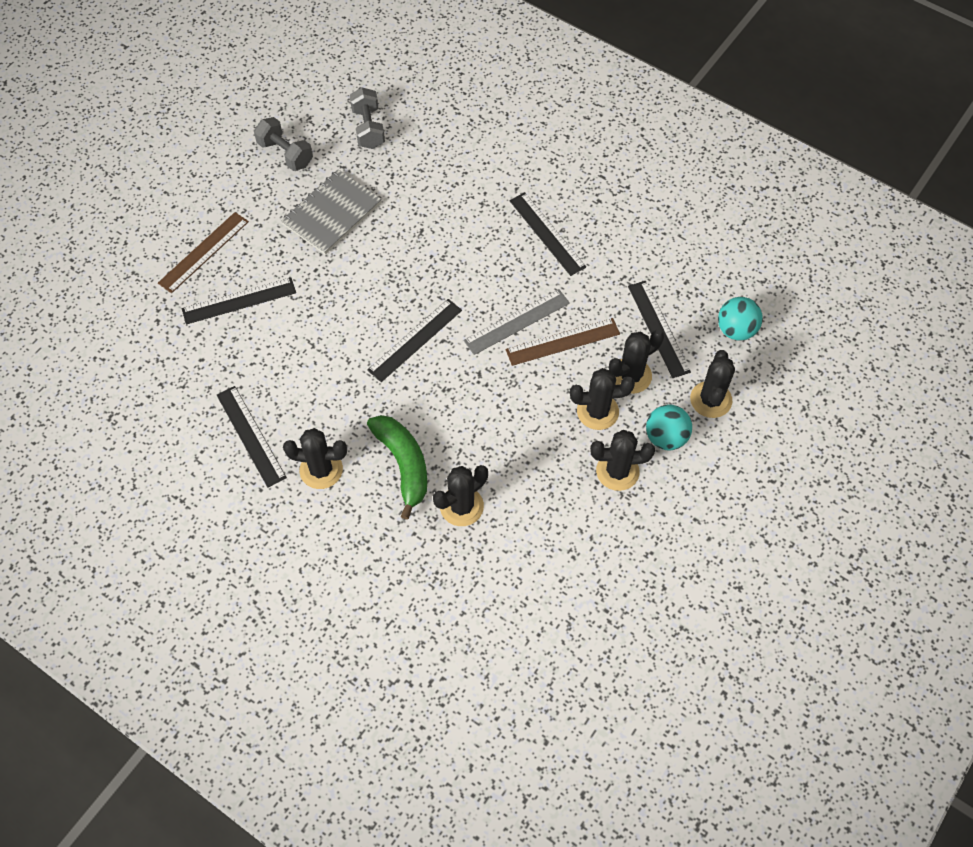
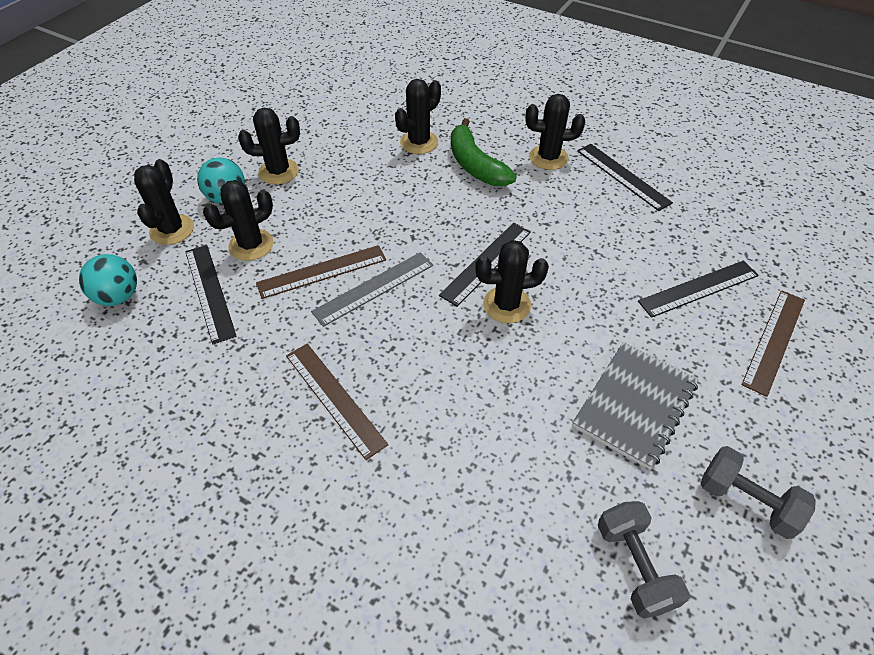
camera: 175 degrees right, 10 degrees down
black ruler [509,192,586,276] -> brown ruler [286,344,388,460]
black cactus [570,368,635,430] -> black cactus moved to [475,240,549,323]

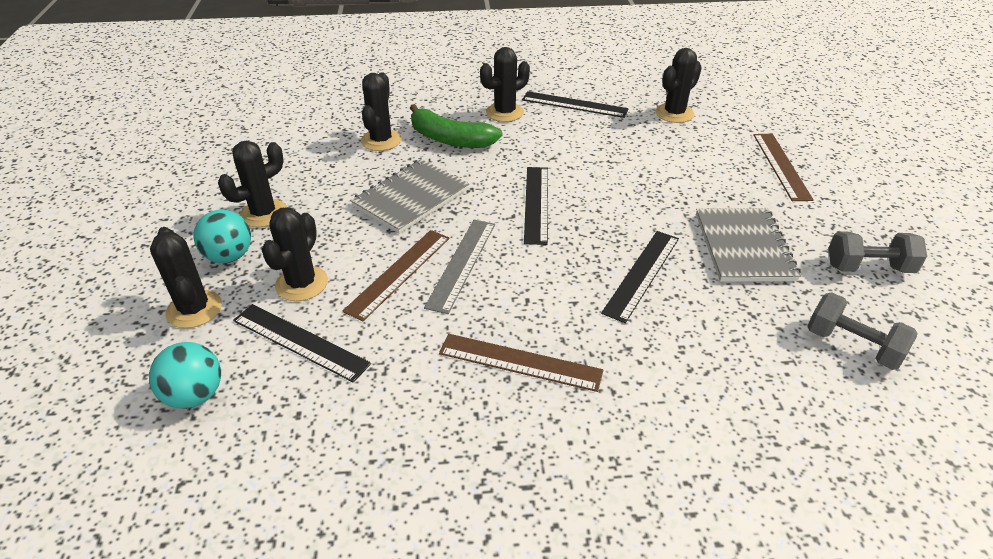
camera: 35 degrees left, 10 degrees down
black cactus [475,240,549,323] -> black cactus moved to [656,48,702,123]
black ruler [638,260,759,318] -> black ruler moved to [601,231,679,323]
none -> grey notebook [350,159,469,234]

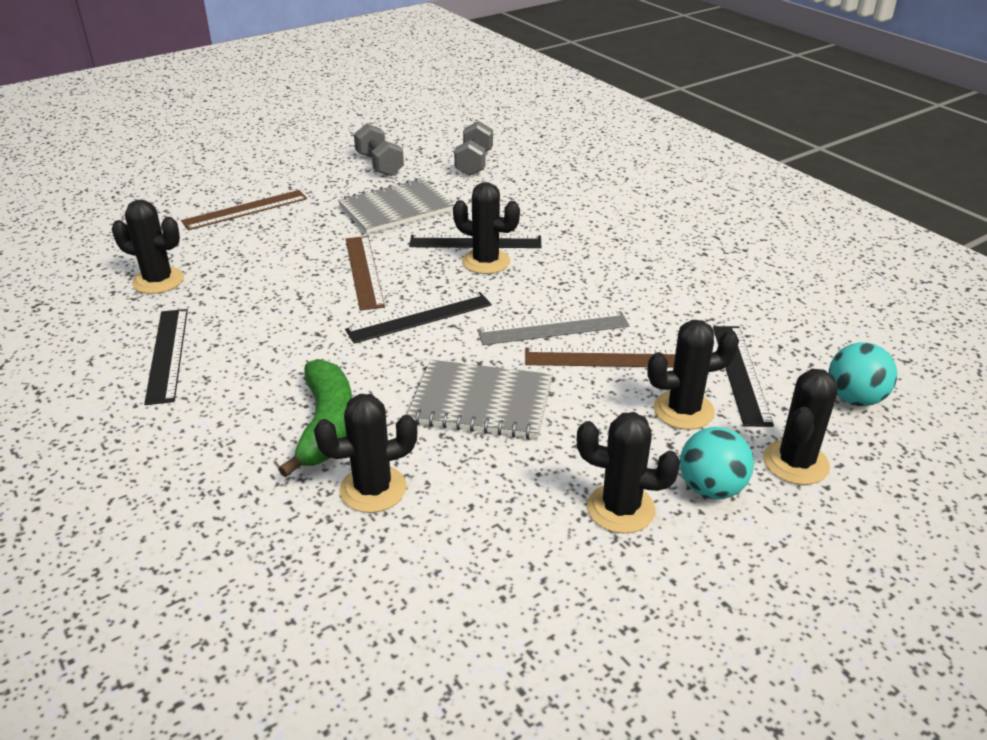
camera: 120 degrees left, 5 degrees down
brown ruler [439,334,603,392] -> brown ruler moved to [346,236,385,311]
black cactus [480,47,530,122] -> black cactus moved to [453,182,520,274]

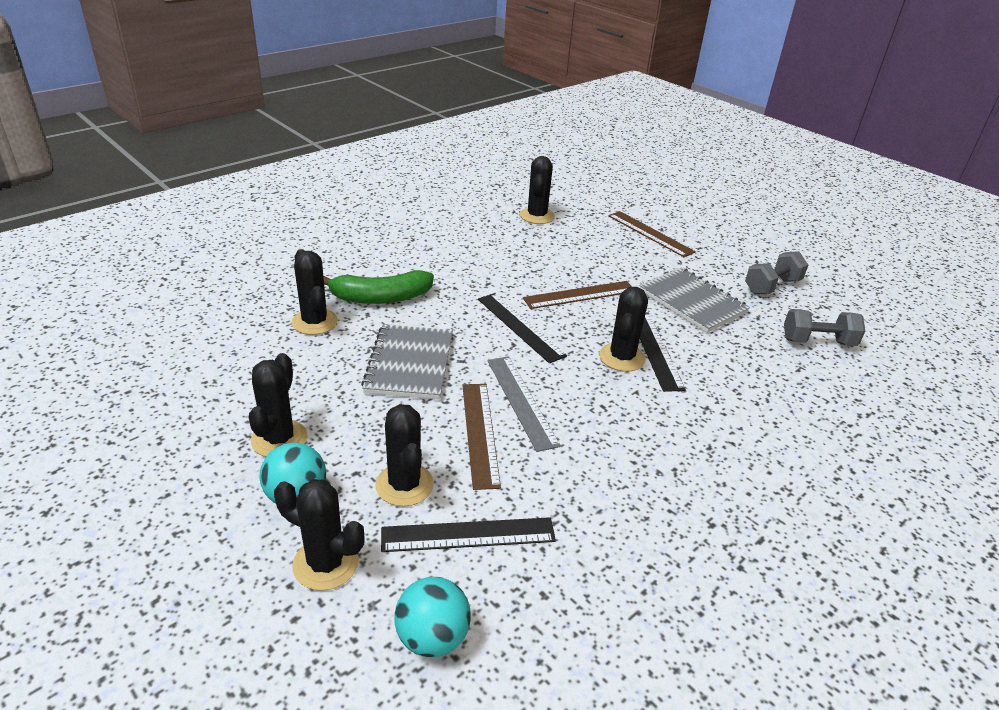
camera: 80 degrees right, 0 degrees up
black ruler [144,309,188,405] -> none

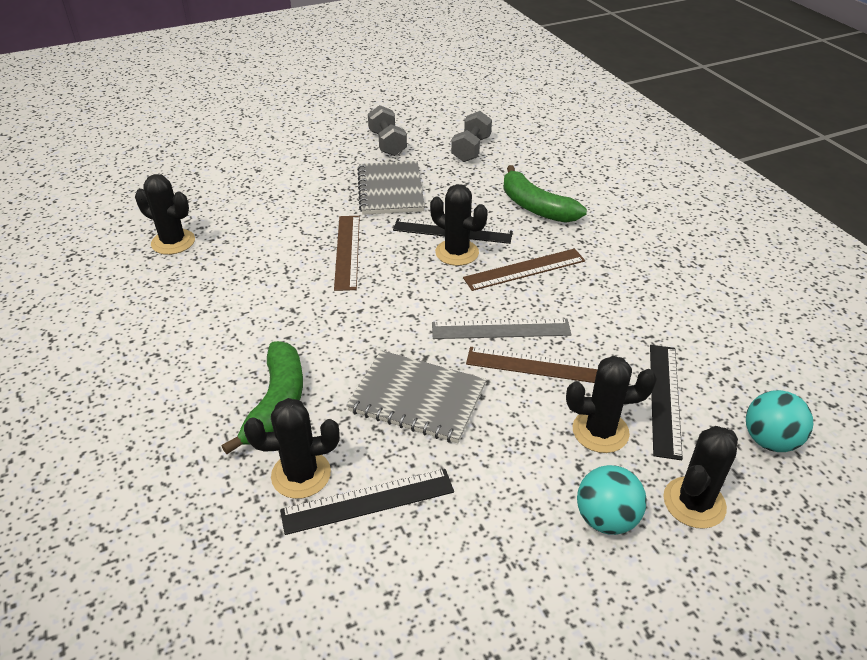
camera: 70 degrees left, 5 degrees up
black cactus [249,353,307,457] -> none
black ruler [478,293,567,363] -> black ruler moved to [280,469,454,535]
brown ruler [608,211,696,257] -> brown ruler moved to [463,249,585,291]
grey notebook [639,268,750,333] -> grey notebook turned 75 degrees counterclockwise [357,161,425,215]
none -> green banana [503,165,587,223]

